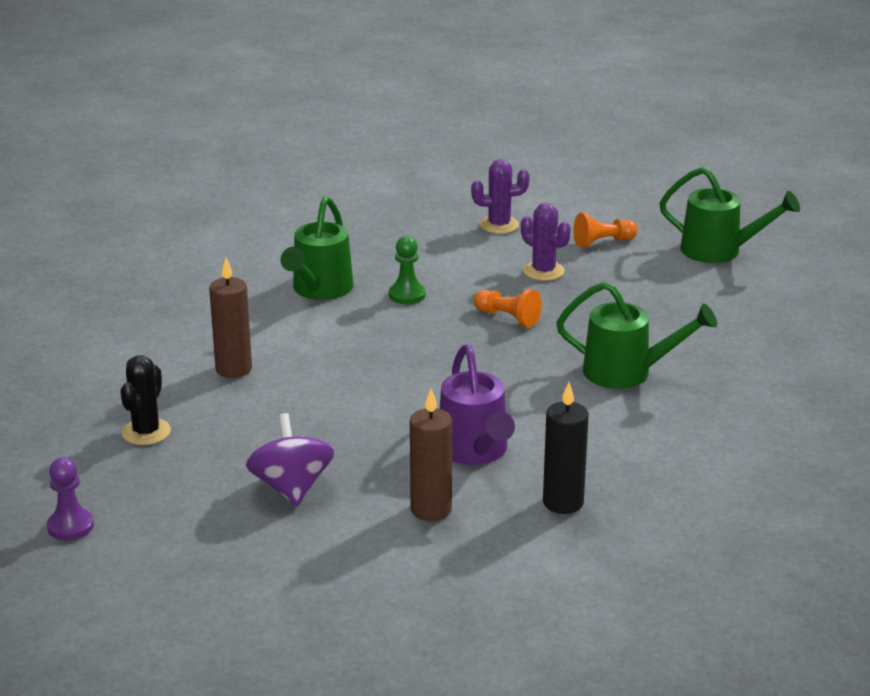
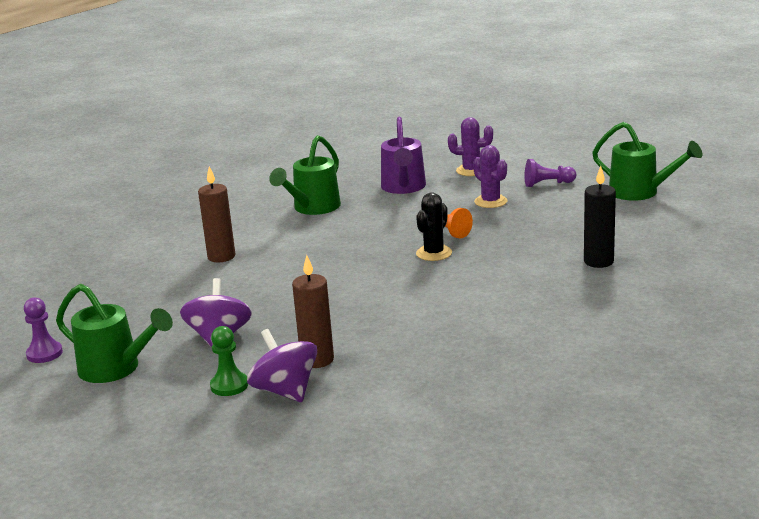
camera: 15 degrees right, 5 degrees down
black cactus [120,355,171,445] -> black cactus moved to [416,193,452,261]
green pawn [389,236,426,304] -> green pawn moved to [210,326,248,396]
purple watering can [440,344,515,465] -> purple watering can moved to [381,117,426,194]
black candle [543,382,589,514] -> black candle moved to [584,166,616,268]
green watering can [556,282,717,389] -> green watering can moved to [56,284,173,383]
orange pawn [573,213,638,248] -> purple pawn [525,159,576,187]
none -> purple spinning top [247,329,317,402]

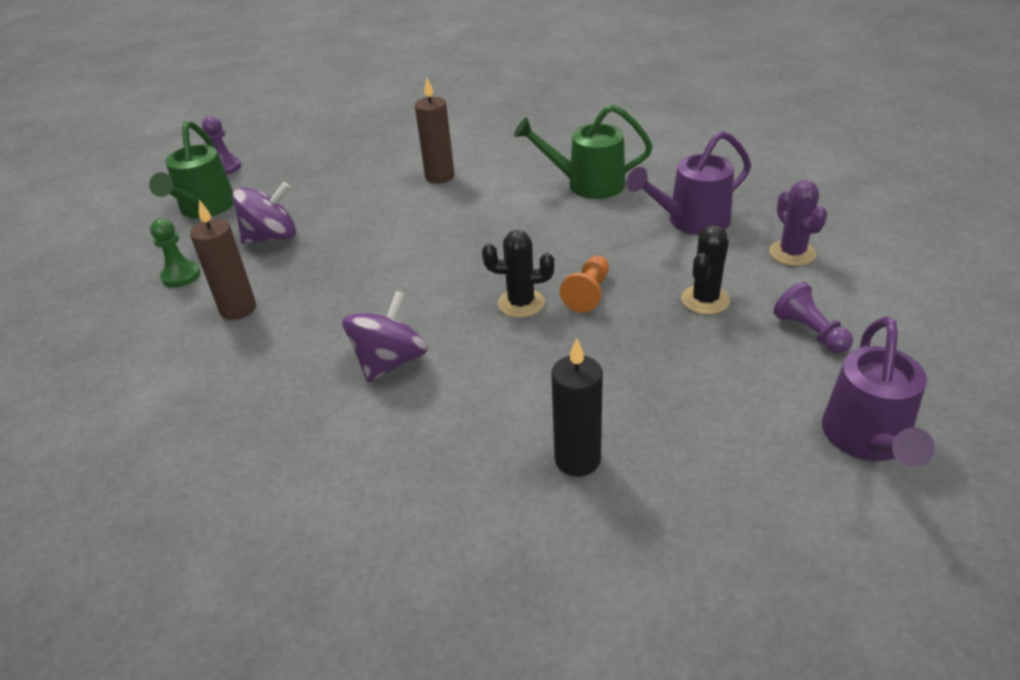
camera: 65 degrees right, 15 degrees up
purple spinning top [247,329,317,402] -> purple spinning top moved to [342,291,428,383]
purple cactus [473,145,507,208] -> black cactus [681,225,730,315]
green watering can [592,122,703,201] -> purple watering can [822,317,935,467]

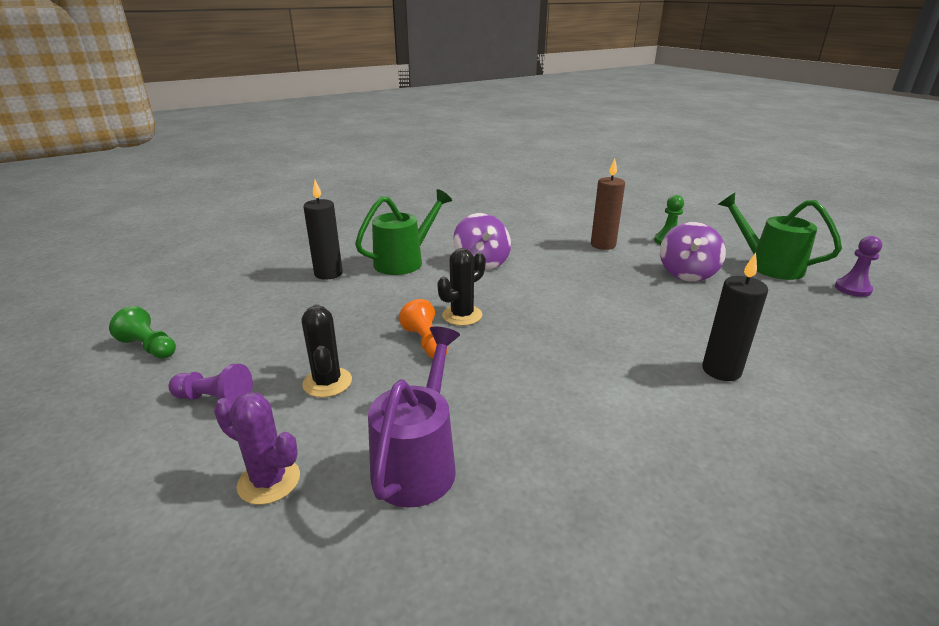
camera: 130 degrees right, 10 degrees down
brown candle [415,78,454,184] -> black candle [702,253,768,381]
green watering can [514,104,653,199] -> green watering can moved to [355,189,452,275]
purple watering can [822,317,935,467] -> green pawn [109,306,176,359]

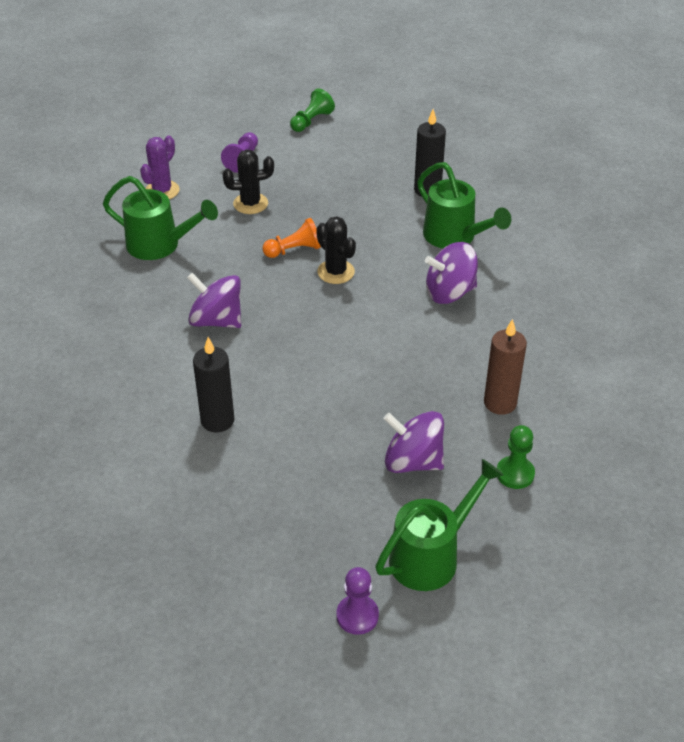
camera: 95 degrees right, 15 degrees up
purple watering can [368,326,460,508] -> green watering can [103,176,218,260]
none -> purple spinning top [187,273,241,328]

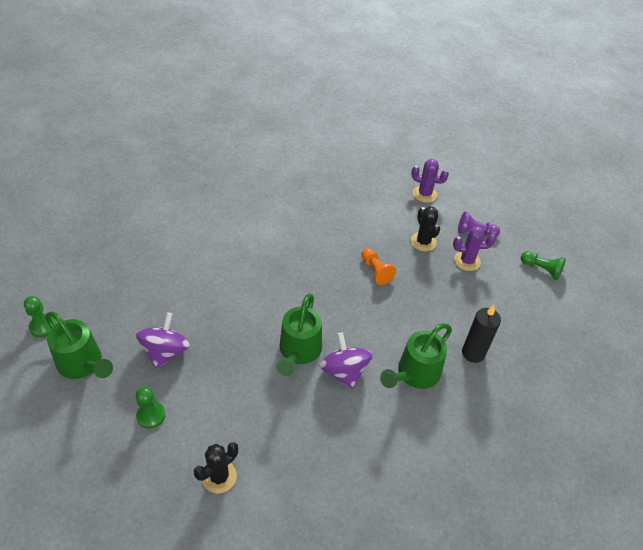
camera: 80 degrees right, 5 degrees up
green watering can [103,176,218,260] -> green watering can moved to [277,294,322,376]
purple spinning top [187,273,241,328] -> none
black candle [193,337,234,433] -> none
black cactus [316,216,356,284] -> black cactus moved to [194,442,238,493]
purple pawn [336,567,379,635] -> green pawn [24,296,57,338]
brown candle [484,319,527,415] -> none
none -> purple cactus [453,226,496,271]

